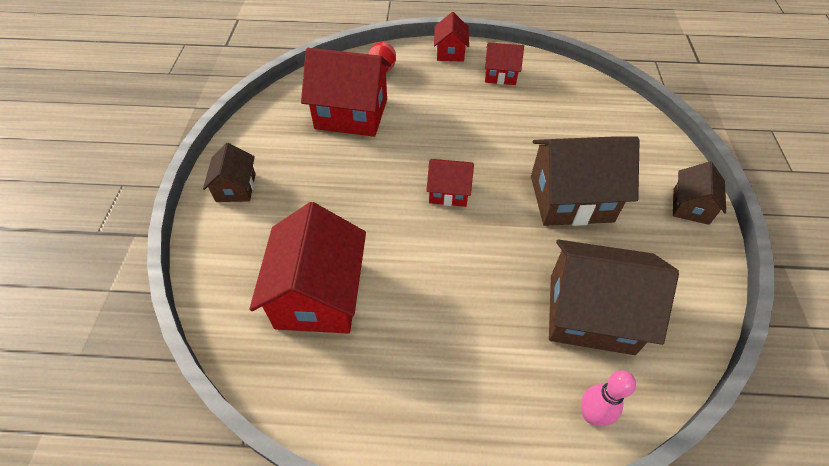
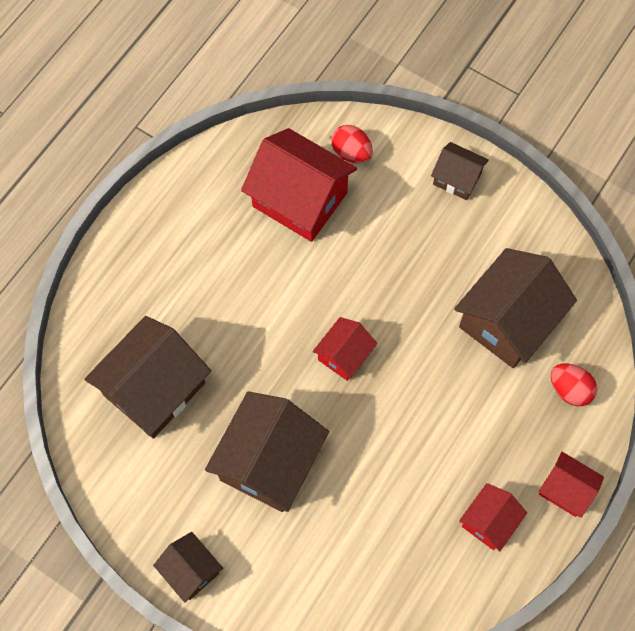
camera: 120 degrees right, 15 degrees up
red house [301,48,391,137] -> brown house [454,248,577,368]
pink bowling pin [581,370,636,426] -> none
none -> red egg [331,125,373,163]

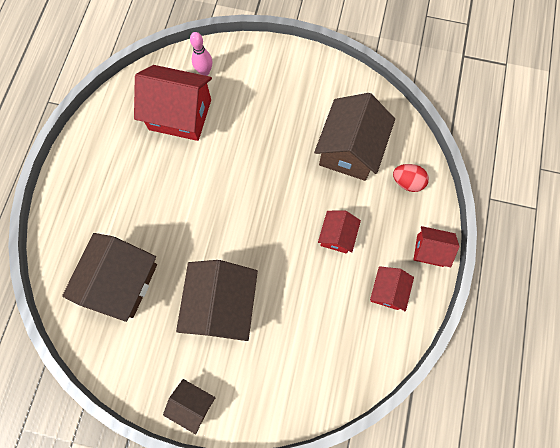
camera: 20 degrees left, 5 degrees up
red house [313,317,377,381] -> red house moved to [318,211,361,254]
red egg [331,125,373,163] -> pink bowling pin [190,32,212,76]
brown house [431,142,489,200] -> none

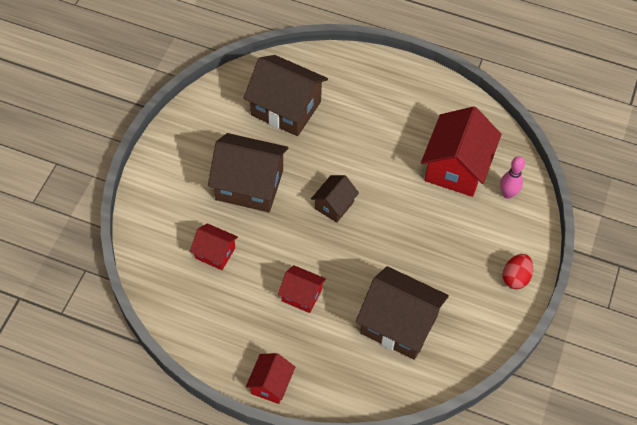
camera: 95 degrees right, 15 degrees down
brown house [163,379,215,434] -> brown house moved to [311,175,359,223]
red house [370,266,414,311] -> red house moved to [190,223,238,270]
red egg [393,164,429,192] -> red egg moved to [503,254,533,289]

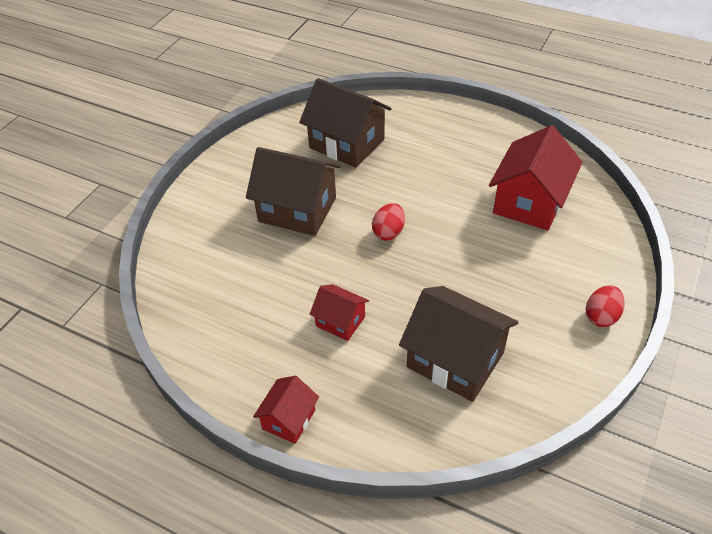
camera: 10 degrees right, 10 degrees down
red house [190,223,238,270] -> none
brown house [311,175,359,223] -> red egg [372,203,405,241]
pink bowling pin [500,156,525,199] -> none

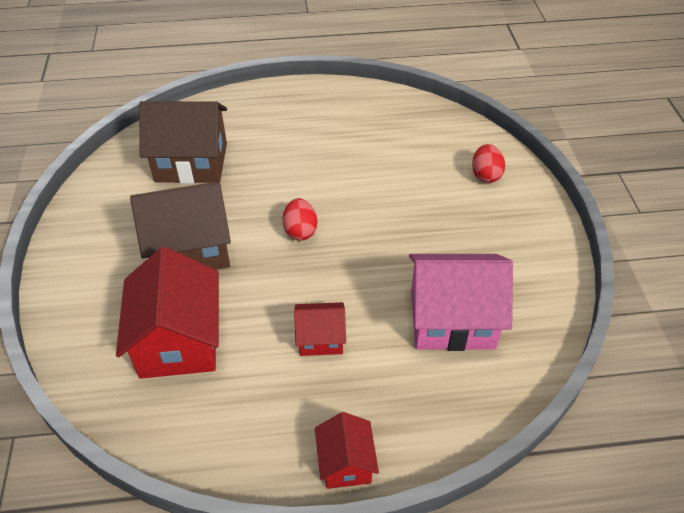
camera: 35 degrees left, 0 degrees up
brown house [399,286,518,402] -> pink house [409,254,513,351]
red house [489,125,582,231] -> red house moved to [116,247,219,379]
red egg [586,285,624,327] -> red egg moved to [472,144,505,183]

